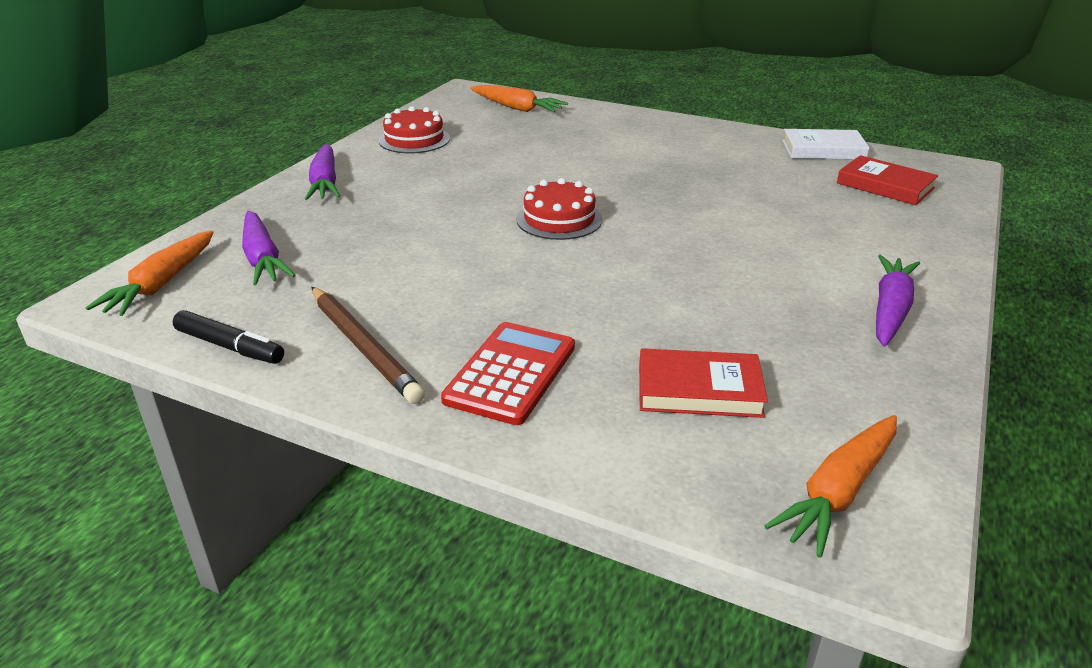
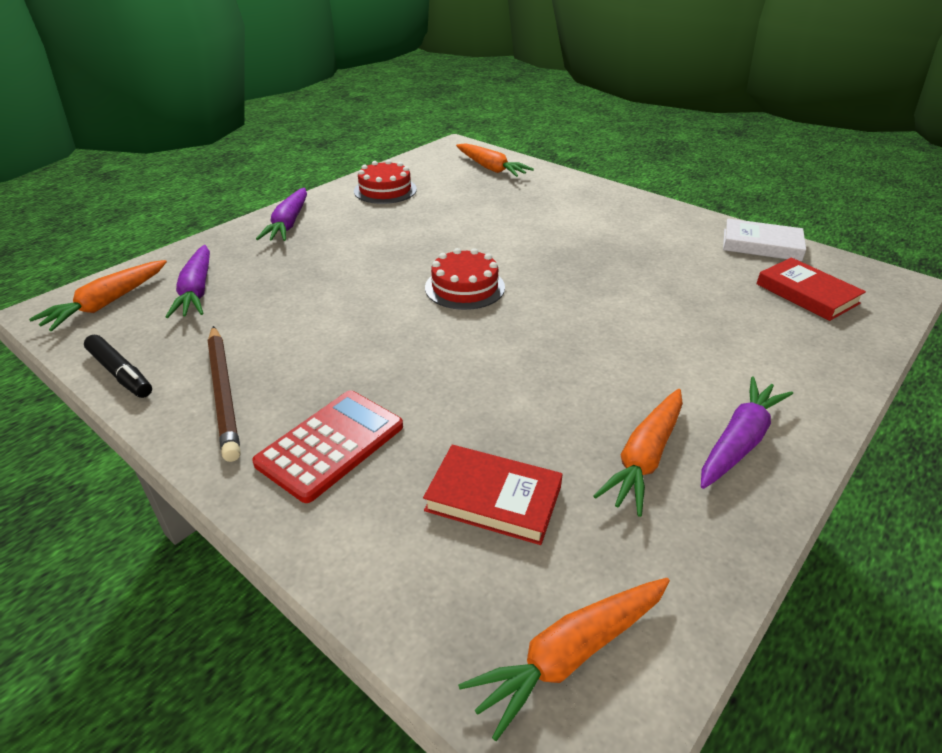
camera: 15 degrees right, 5 degrees up
none -> orange carrot [594,389,683,517]

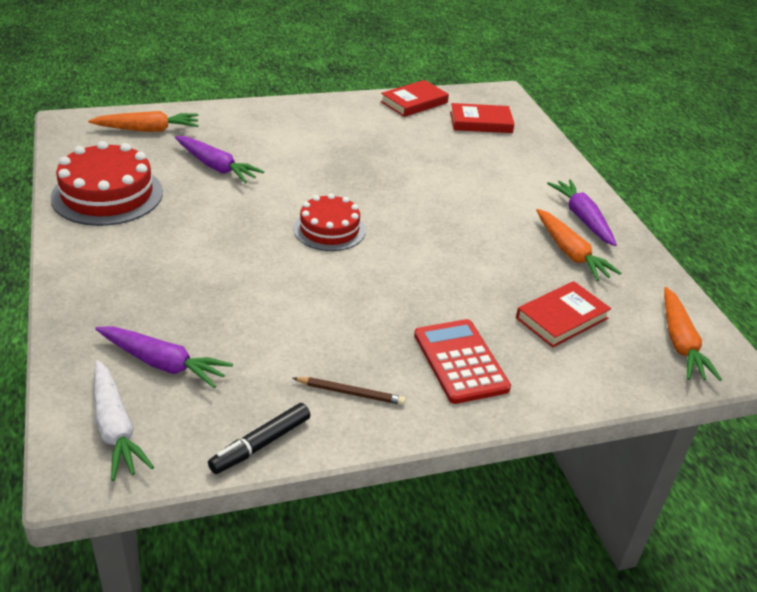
camera: 60 degrees left, 0 degrees up
orange carrot [29,260,167,331] -> white carrot [94,360,154,481]
black marker [84,335,152,398] -> black marker turned 150 degrees clockwise [208,403,310,474]
brown pencil [208,326,241,462] -> brown pencil [293,377,406,405], size x0.59
purple carrot [256,188,307,241] -> purple carrot moved to [175,136,264,183]
red cake [354,160,417,204] -> red cake [50,141,163,226], size x1.53
white book [723,218,806,261] -> red book [381,80,449,117]

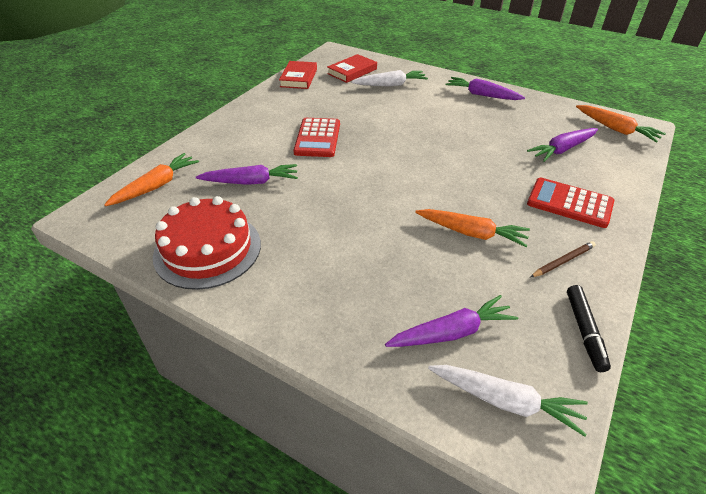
camera: 40 degrees left, 5 degrees up
red cake [294,193,366,251] -> none
red book [516,281,611,348] -> purple carrot [527,128,598,162]
orange carrot [536,209,621,281] -> orange carrot moved to [415,209,530,247]
none -> red calculator [293,118,340,157]
none -> white carrot [351,70,428,87]

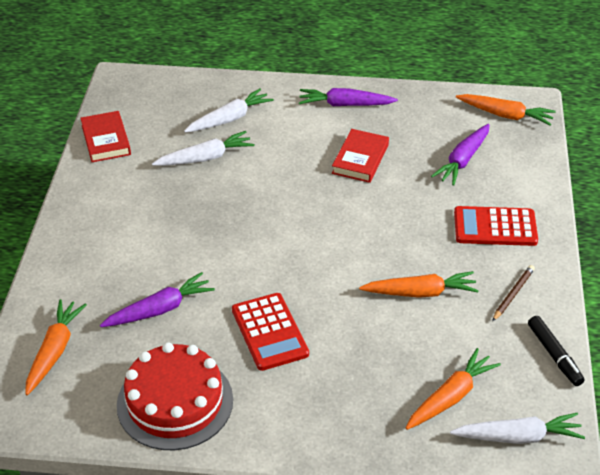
camera: 25 degrees left, 0 degrees up
red calculator [293,118,340,157] -> red calculator moved to [232,293,309,371]
red book [327,54,377,83] -> red book moved to [332,129,389,183]
purple carrot [385,295,518,347] -> orange carrot [406,348,501,430]
none -> white carrot [152,131,254,166]

